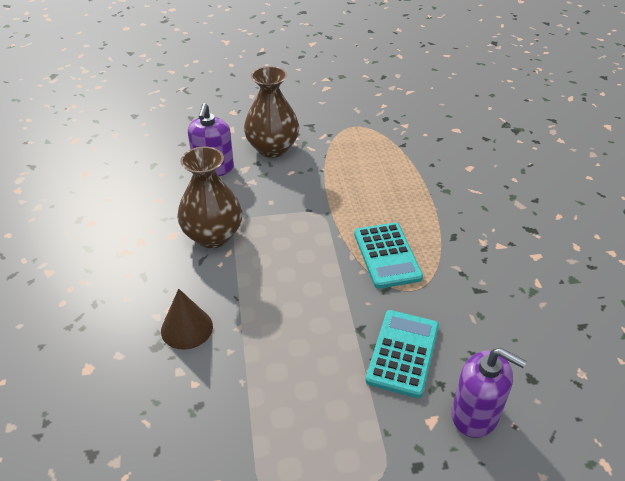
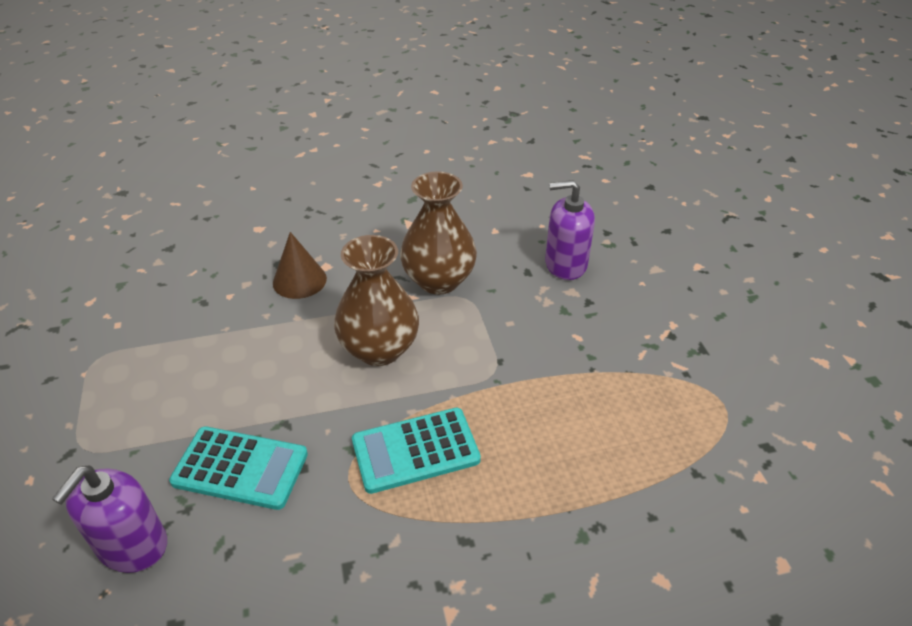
camera: 85 degrees right, 0 degrees up
brown vase [244,66,299,158] -> brown vase moved to [334,235,419,366]

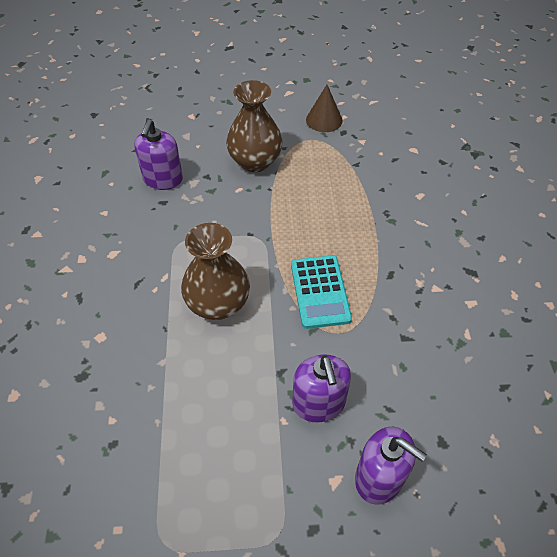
camera: 80 degrees left, 10 degrees up
turquoise calculator [169,426,308,510] -> purple soap dispenser [292,354,351,423]
brown cone [273,232,327,299] -> brown cone moved to [306,85,342,132]
brown vase [400,171,477,295] -> brown vase moved to [226,80,283,172]

